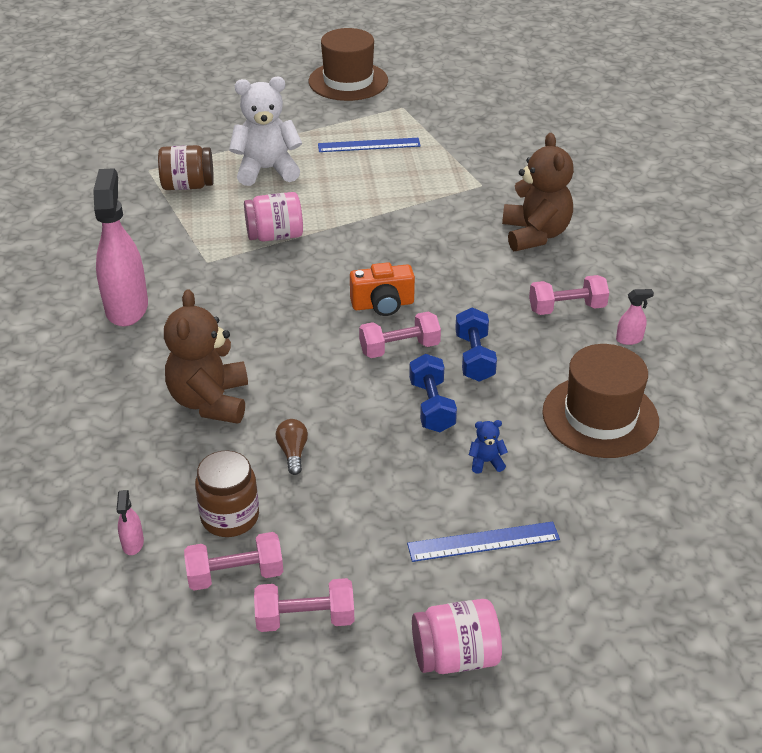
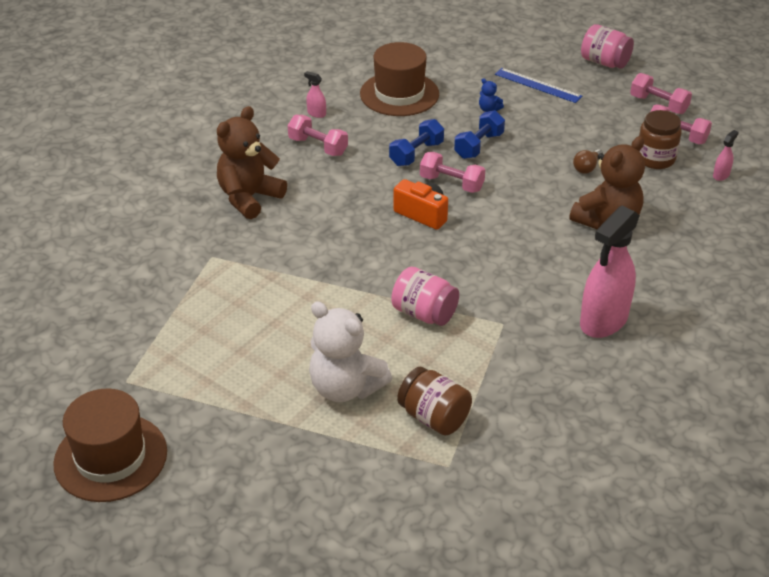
camera: 135 degrees left, 0 degrees up
blue ruler [318,138,421,152] -> none

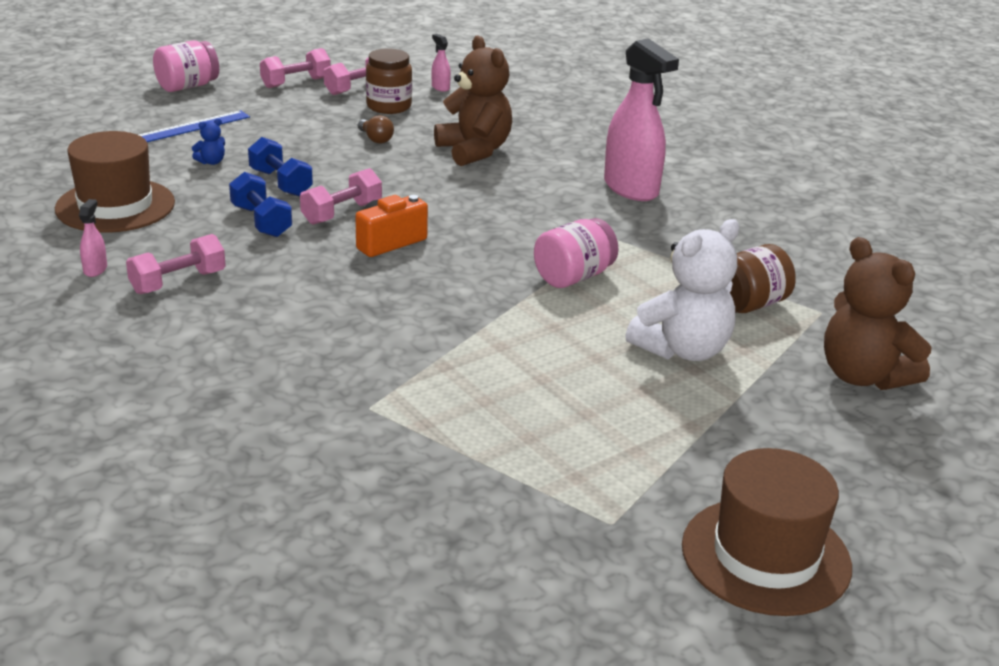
camera: 75 degrees left, 10 degrees down
brown teddy bear [217,106,287,219] -> brown teddy bear moved to [824,237,932,390]
pink spray bottle [304,71,326,118] -> pink spray bottle turned 135 degrees clockwise [79,199,107,277]

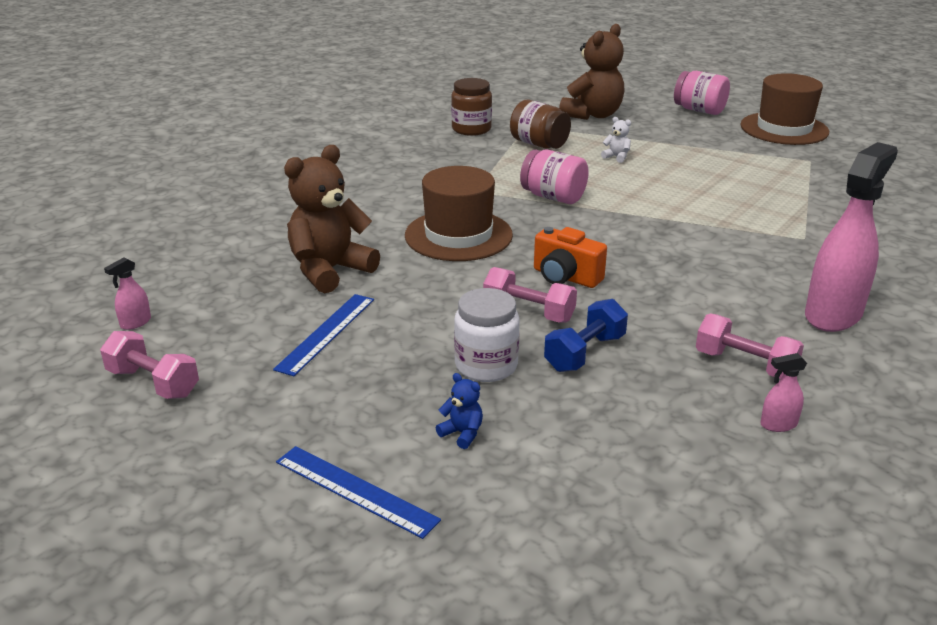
camera: 105 degrees left, 0 degrees up
brown hat [55,131,175,233] -> brown hat moved to [405,166,513,261]
pink jar [153,40,219,92] -> pink jar moved to [674,71,730,115]
blue dumbbell [248,137,313,196] -> white jar [454,288,519,382]
pink dumbbell [260,48,331,88] -> none
brown light bulb [358,115,394,144] -> blue ruler [273,294,374,376]
brown jar [366,48,412,114] -> brown jar moved to [451,78,492,136]
pink spray bottle [604,38,679,201] -> pink spray bottle moved to [805,142,898,332]
white teddy bear [625,219,739,361] -> white teddy bear [601,117,631,163], size x0.41

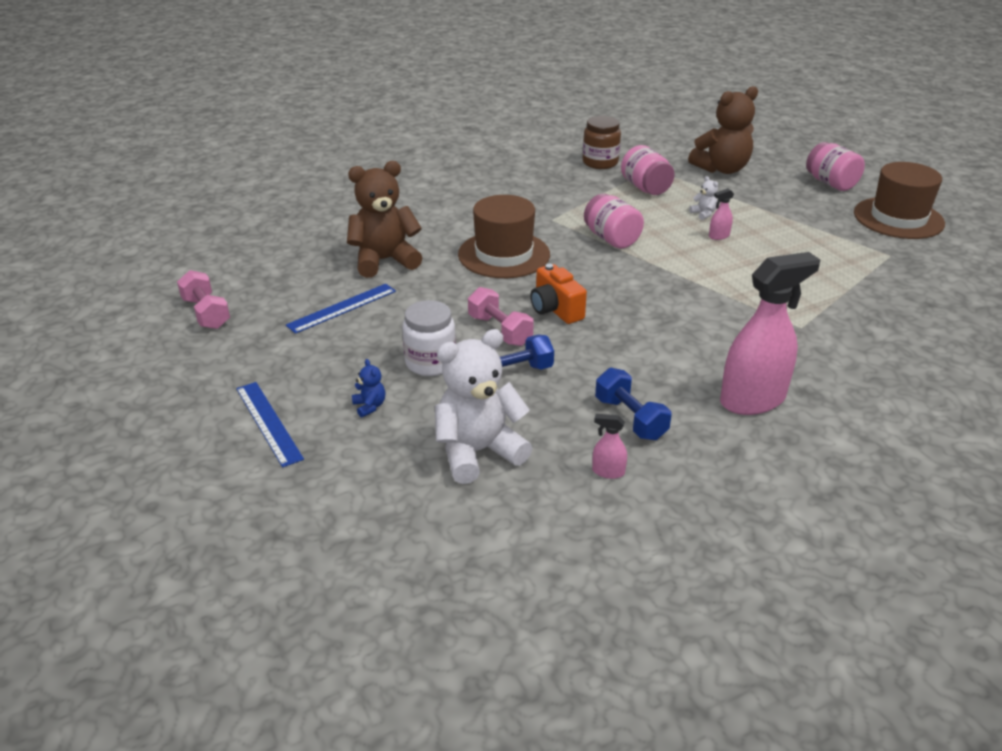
camera: 25 degrees right, 5 degrees up
pink spray bottle [104,257,151,330] -> pink spray bottle moved to [709,188,734,240]
brown jar [510,100,571,149] -> pink jar [621,145,675,195]
pink dumbbell [696,313,804,379] -> blue dumbbell [595,368,671,440]
none -> white teddy bear [435,329,532,484]

